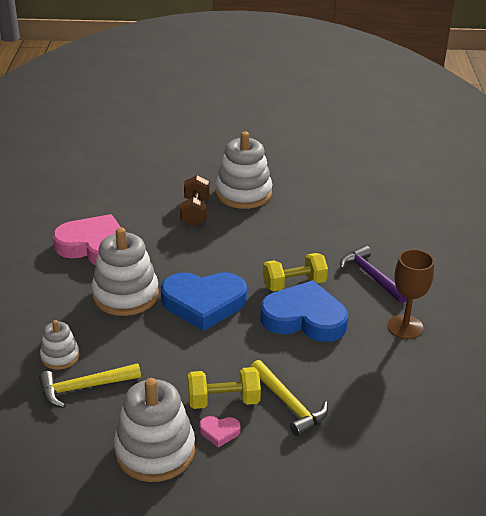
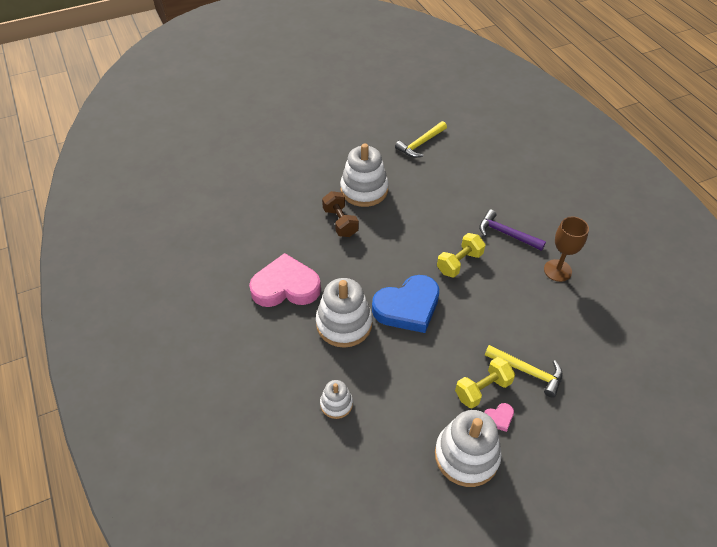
camera: 25 degrees left, 15 degrees up
yellow hammer [39,363,141,408] -> yellow hammer moved to [395,121,447,158]
blue heart [260,280,348,342] -> none

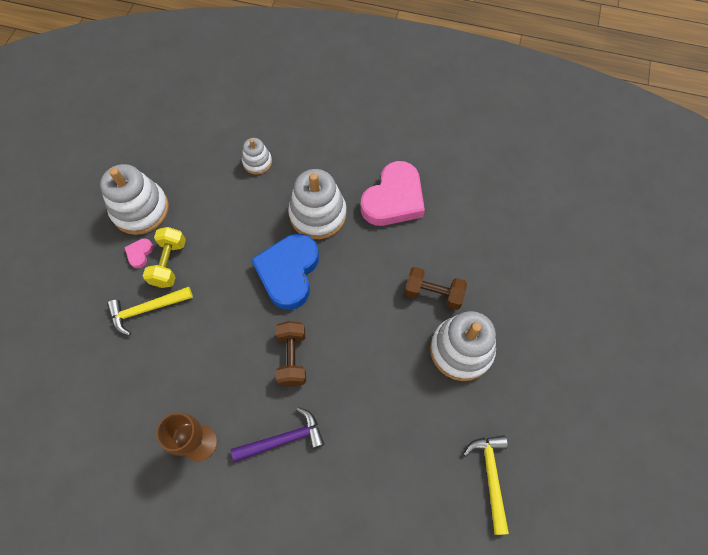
camera: 130 degrees right, 15 degrees up
yellow dumbbell [437,233,485,277] -> brown dumbbell [276,321,306,387]

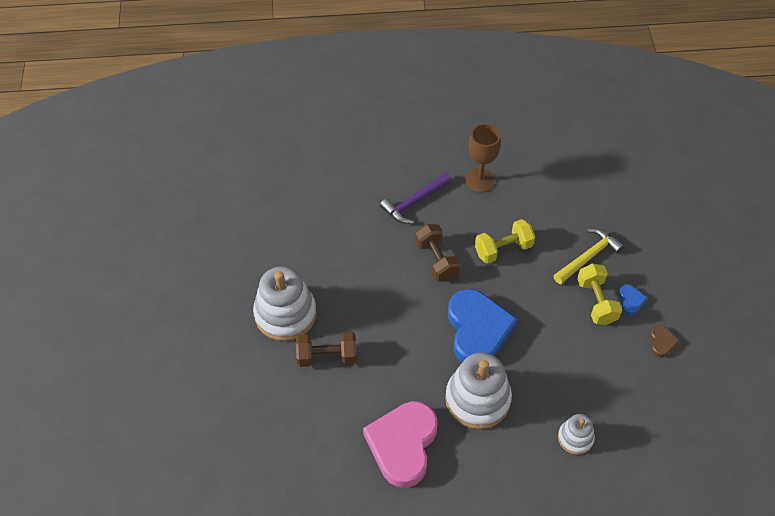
camera: 160 degrees right, 10 degrees down
white stacking toy [100,164,169,235] -> brown heart [650,325,679,357]
pink heart [124,238,154,268] -> blue heart [618,284,647,316]
yellow hammer [464,435,509,535] -> none
none -> yellow dumbbell [475,219,535,264]

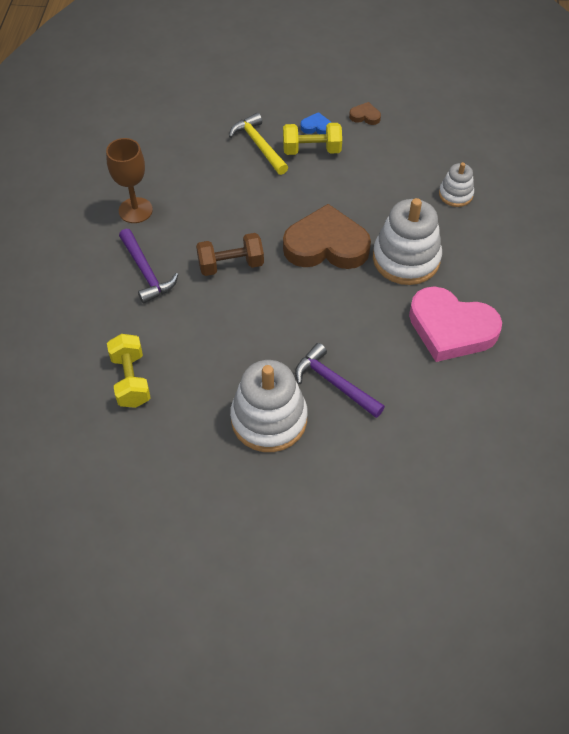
camera: 80 degrees left, 0 degrees up
brown dumbbell [296,332,357,367] -> purple hammer [295,343,385,418]
blue heart [448,289,517,362] -> brown heart [283,204,371,269]
yellow dumbbell [475,219,535,264] -> yellow dumbbell moved to [107,334,151,408]

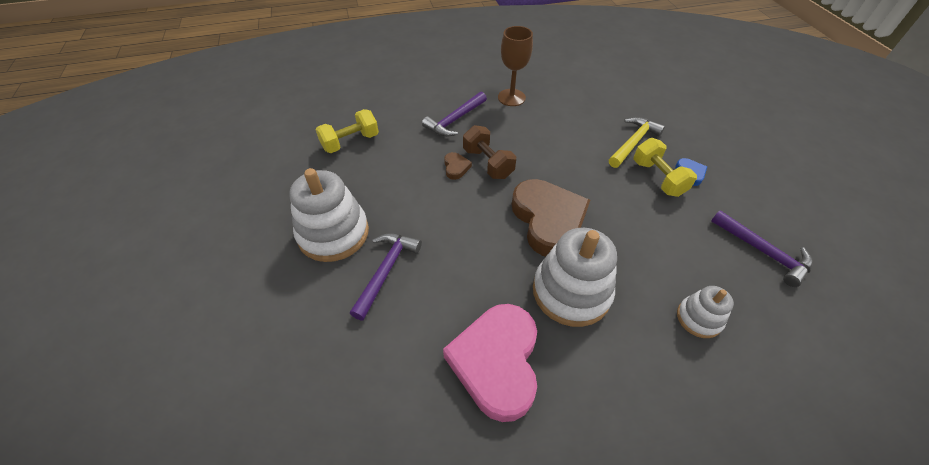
camera: 70 degrees right, 5 degrees down
brown heart [349,102,381,125] -> brown heart moved to [444,152,472,180]
none -> purple hammer [711,210,812,287]

